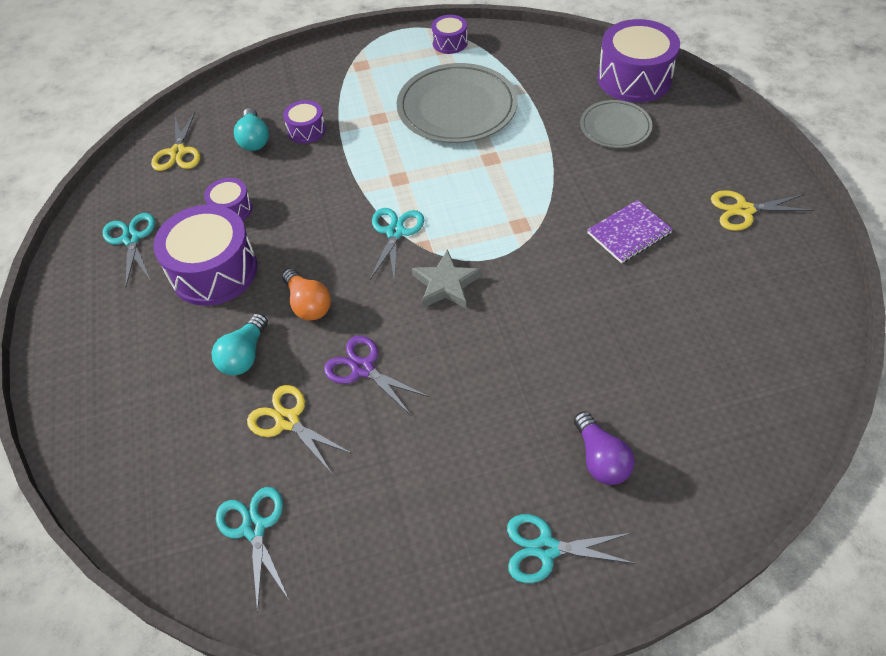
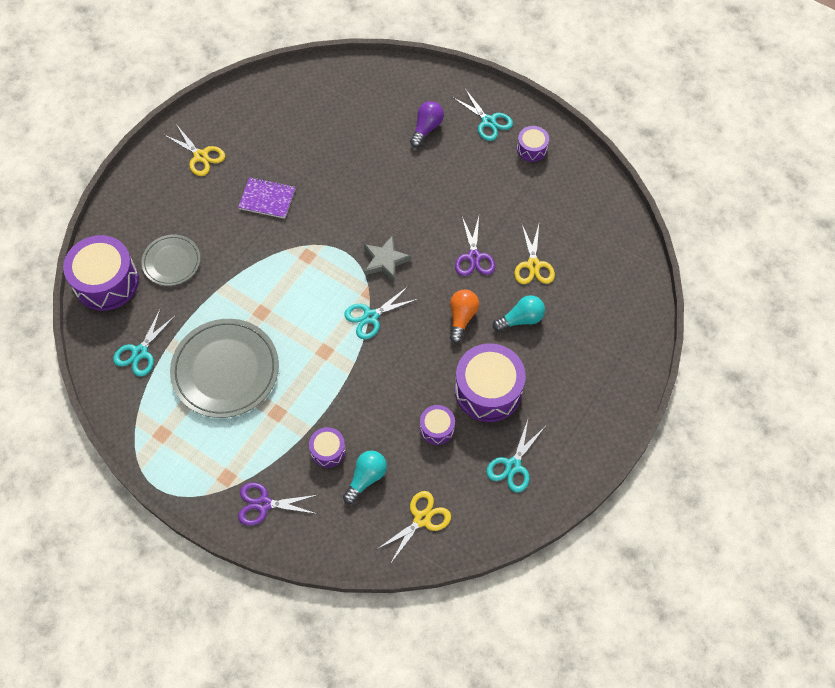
camera: 135 degrees left, 10 degrees up
turquoise scissors [216,487,289,613] -> turquoise scissors moved to [113,308,176,376]
purple drum [431,15,467,54] -> purple drum moved to [517,126,549,162]
none -> purple scissors [238,483,317,526]

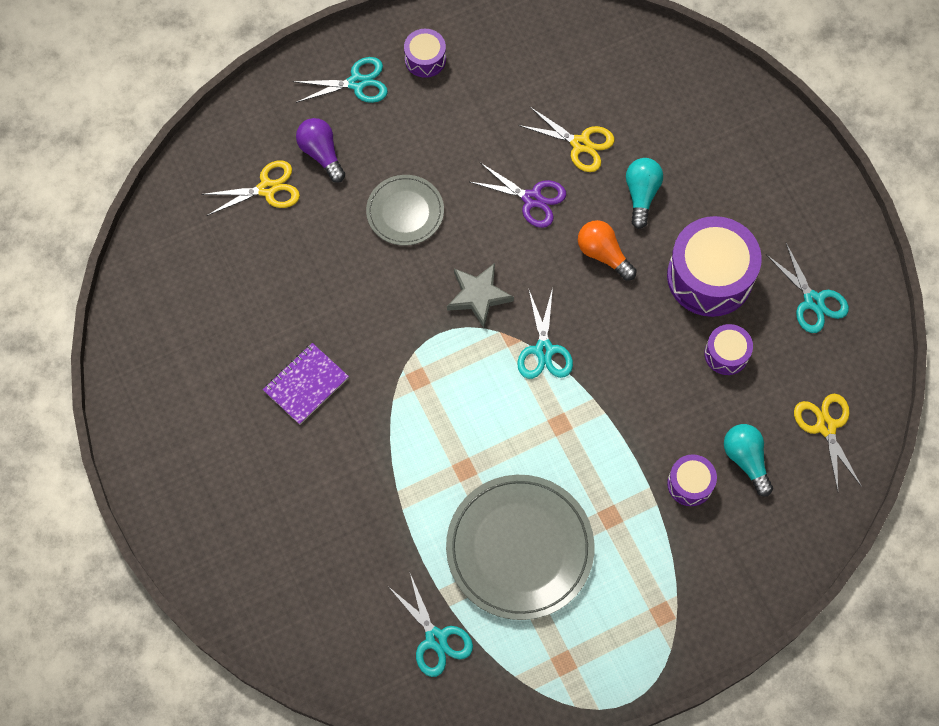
camera: 60 degrees left, 5 degrees up
purple drum [63,235,139,311] -> none
grey plate [141,235,201,286] -> grey plate moved to [366,175,444,246]
yellow scissors [163,124,225,176] -> yellow scissors moved to [201,160,300,216]
purple scissors [238,483,317,526] -> none

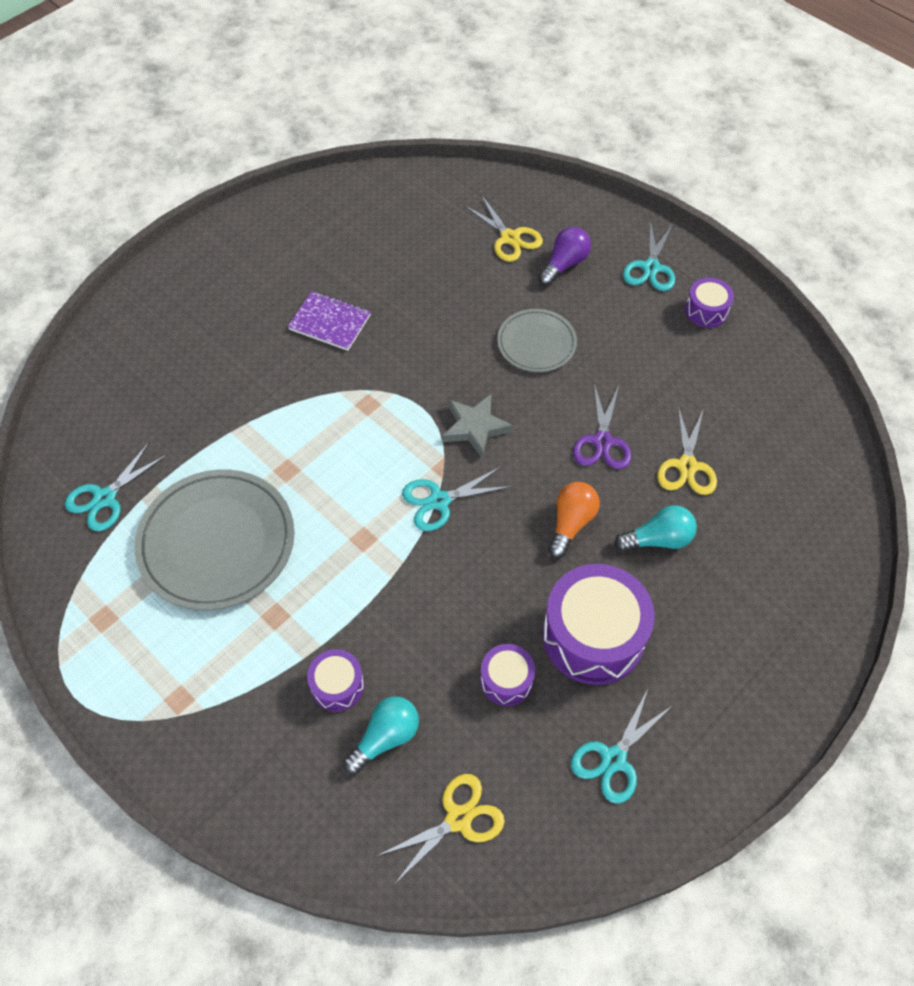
camera: 70 degrees right, 10 degrees down
turquoise scissors [292,57,388,103] -> turquoise scissors turned 45 degrees clockwise [623,220,675,291]

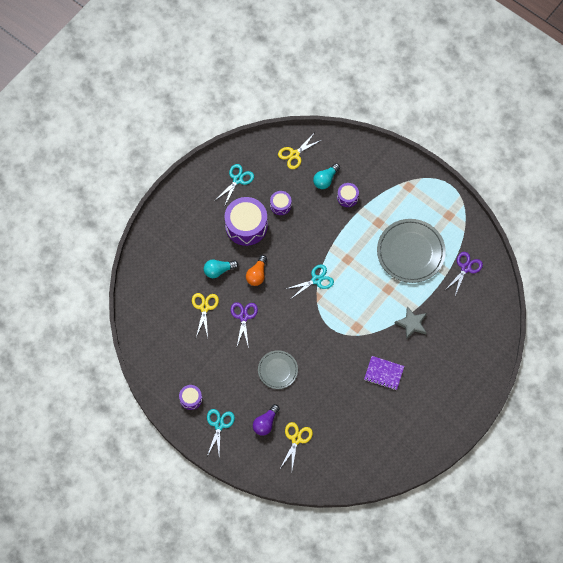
camera: 175 degrees right, 10 degrees up
turquoise scissors [65,443,167,531] -> purple scissors [445,252,483,295]
grey star [442,393,513,459] -> grey star moved to [395,306,427,340]
yellow scissors [464,196,543,262] -> yellow scissors turned 60 degrees clockwise [281,422,313,469]

